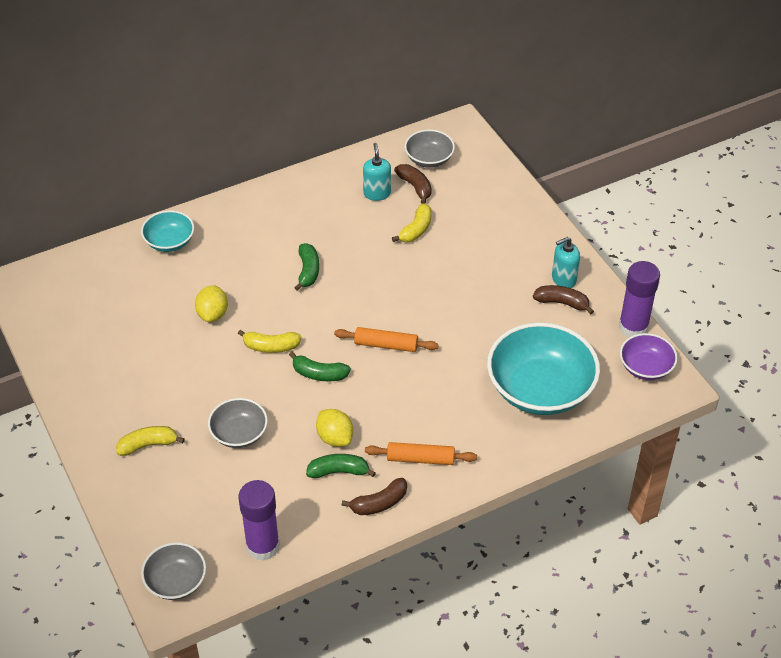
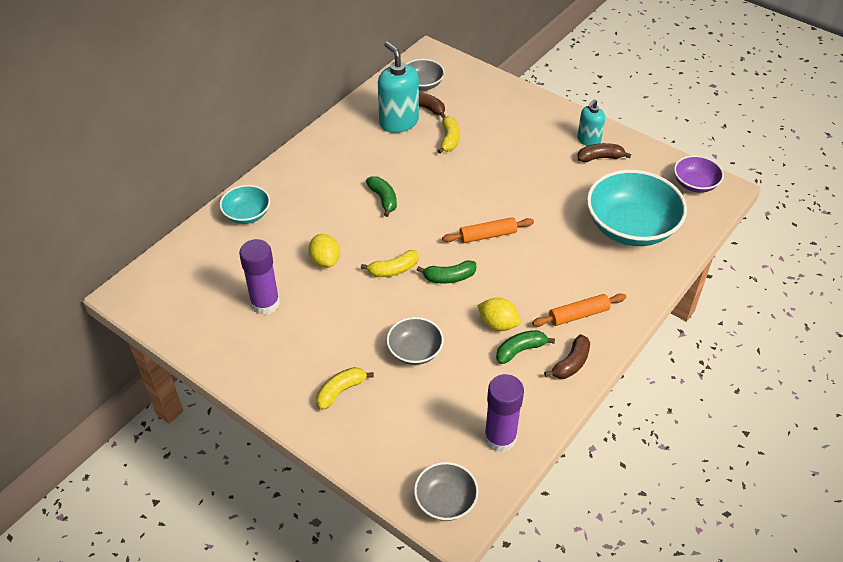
camera: 25 degrees left, 0 degrees up
turquoise soap dispenser [363,143,391,201] -> turquoise soap dispenser [378,42,419,133], size x1.68
purple glue stick [619,261,660,338] -> purple glue stick moved to [239,239,280,315]

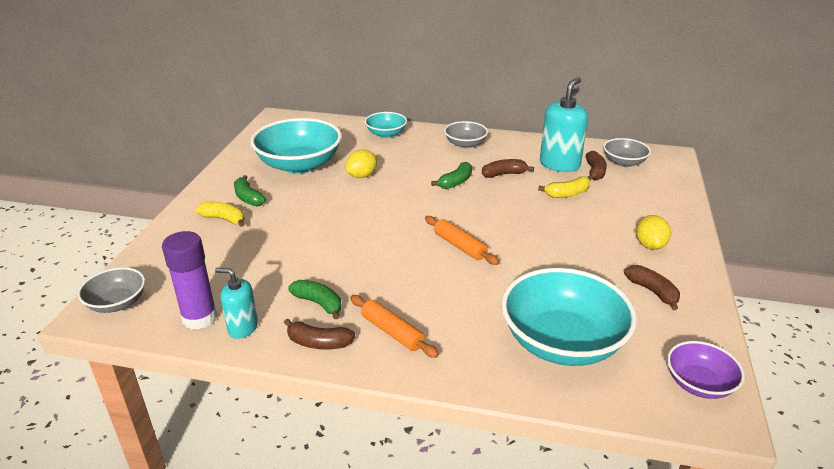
camera: 65 degrees right, 15 degrees down
purple glue stick [239,239,280,315] -> turquoise bowl [251,118,342,174]
yellow banana [361,250,418,277] -> none
grey bowl [387,317,444,365] -> grey bowl moved to [444,121,488,148]
green banana [417,260,476,283] -> green banana moved to [234,175,266,206]
yellow lemon [477,298,521,331] -> yellow lemon moved to [636,215,671,250]
turquoise soap dispenser [577,99,605,146] -> turquoise soap dispenser moved to [215,268,258,339]
none -> brown banana [482,159,534,178]

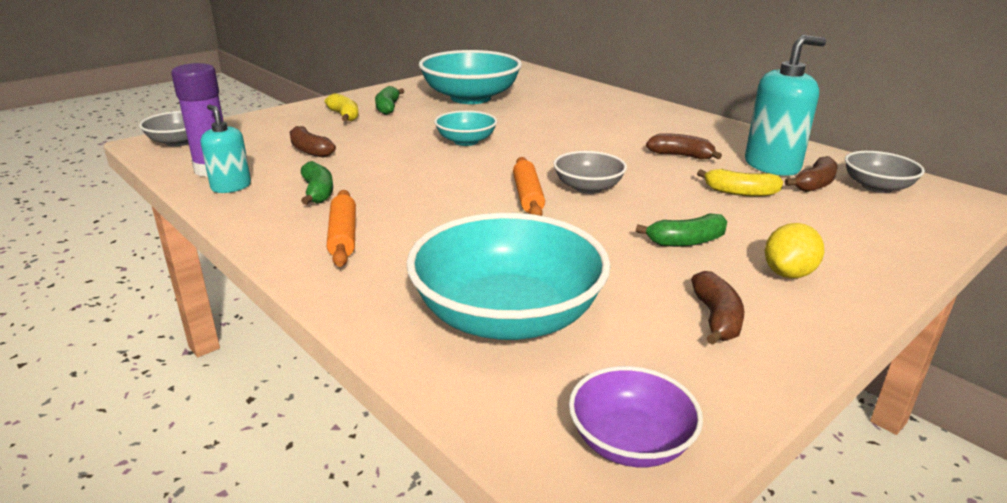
camera: 35 degrees right, 5 degrees down
brown banana [284,319,355,349] -> brown banana moved to [290,126,336,158]
yellow lemon [346,150,377,178] -> none
turquoise bowl [365,112,407,138] -> turquoise bowl moved to [434,110,497,146]
green banana [431,162,472,189] -> green banana moved to [636,213,727,247]
grey bowl [444,121,488,148] -> grey bowl moved to [553,151,627,194]

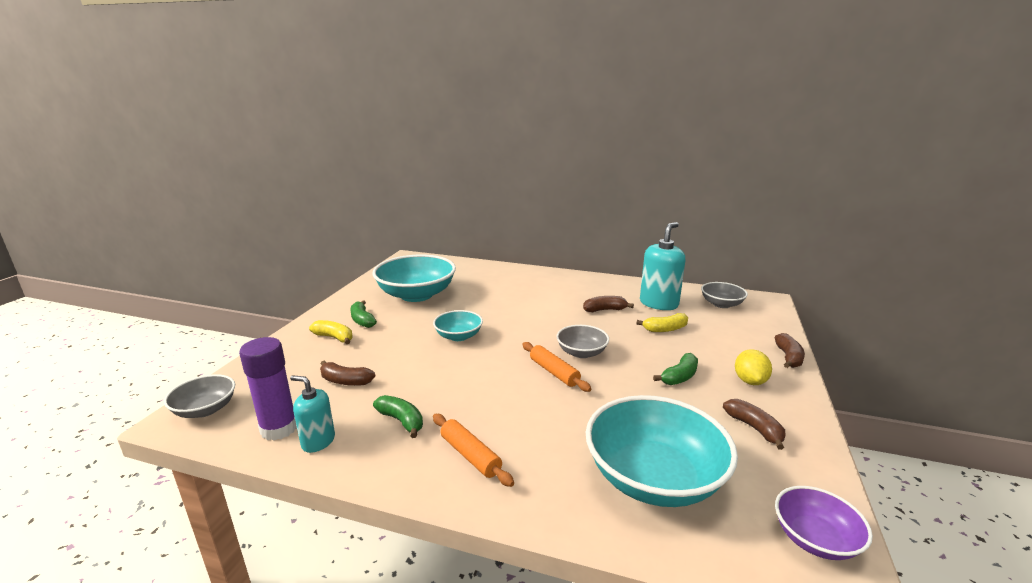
camera: 30 degrees left, 5 degrees down
brown banana [785,156,837,192] -> brown banana moved to [774,333,805,368]

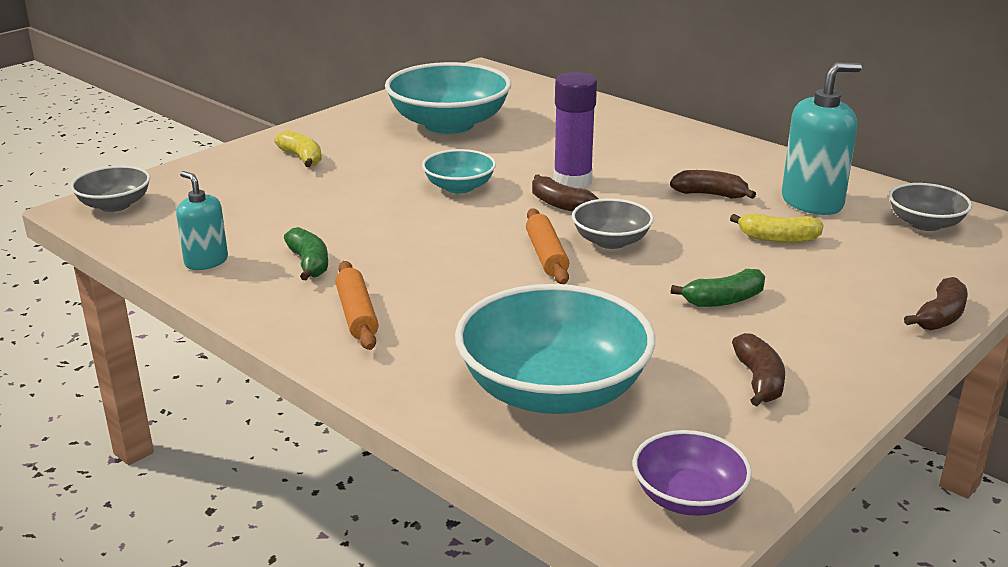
camera: 25 degrees right, 5 degrees up
purple glue stick [239,337,297,441] -> purple glue stick moved to [553,72,597,188]
brown banana [320,361,375,386] -> brown banana moved to [532,175,598,212]
green banana [350,301,377,328] -> none
yellow lemon [735,349,772,385] -> none

